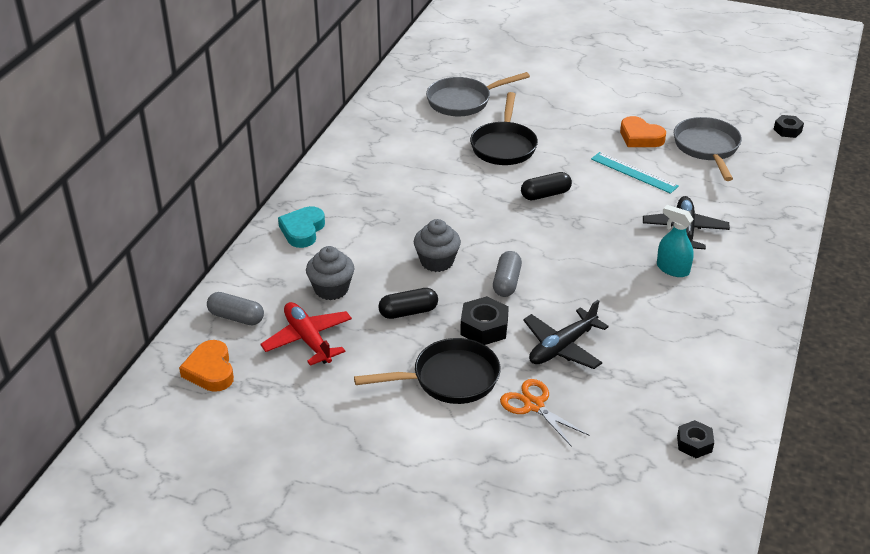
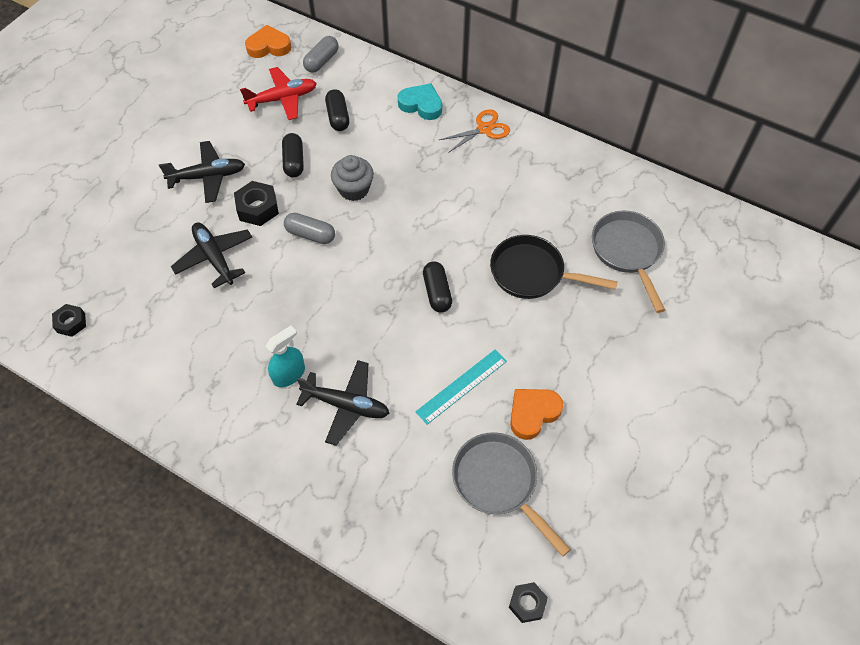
camera: 100 degrees right, 20 degrees up
grey cupcake [306,246,354,300] -> black capsule [325,89,349,131]
black pan [354,338,501,404] -> black plane [159,141,245,203]
orange scissors [500,379,589,447] -> orange scissors moved to [439,109,510,153]
grey pan [674,117,742,181] -> grey pan turned 135 degrees counterclockwise [452,432,571,557]

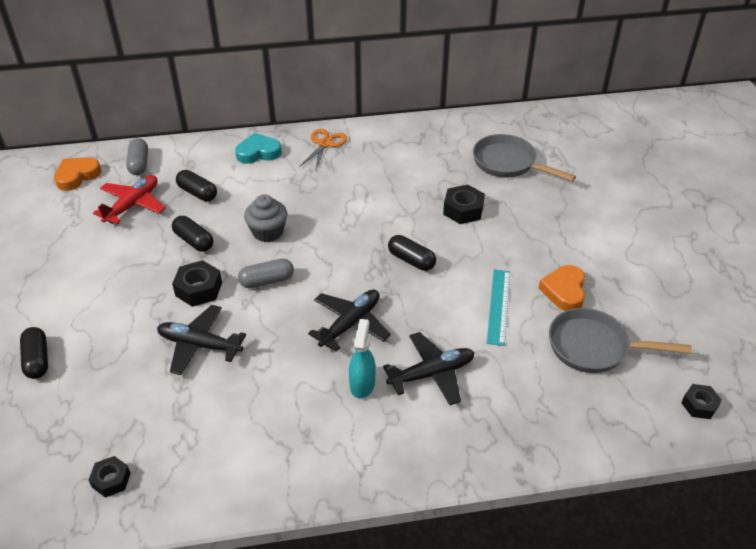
camera: 40 degrees left, 15 degrees down
black plane [159,141,245,203] -> black plane moved to [308,290,391,352]
black pan [490,235,618,299] -> black nut [443,185,485,224]
none -> black capsule [20,327,48,379]

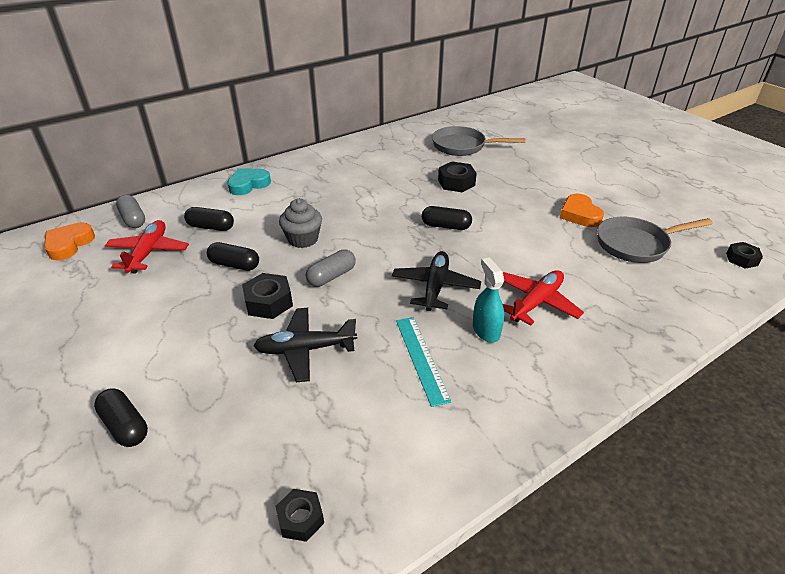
camera: 25 degrees left, 5 degrees down
orange scissors [299,129,347,172] -> none
black plane [383,332,474,405] -> red plane [503,270,584,326]
turquoise ruler [487,269,510,346] -> turquoise ruler moved to [396,317,452,407]

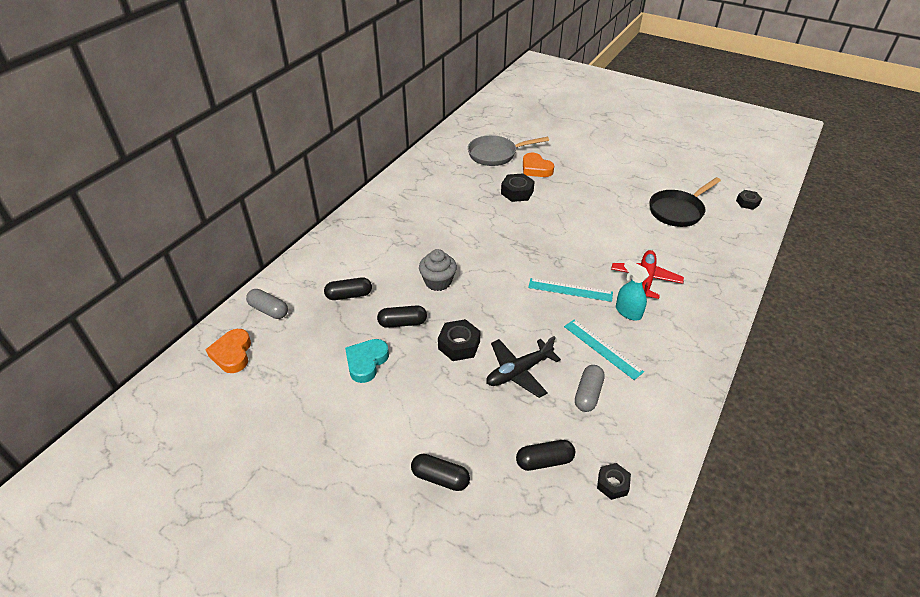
camera: 25 degrees left, 5 degrees up
red plane [105,220,189,273] -> none
turquoise heart [227,168,271,195] -> turquoise heart moved to [345,339,389,383]
grey capsule [306,249,356,287] -> grey capsule moved to [575,365,605,412]
black plane [392,251,481,311] -> turquoise ruler [528,278,613,302]
black capsule [422,206,472,230] -> black capsule moved to [516,440,575,471]
orange heart [560,194,604,227] -> orange heart moved to [523,152,554,177]
grey pan [597,217,713,263] -> black pan [650,177,721,227]

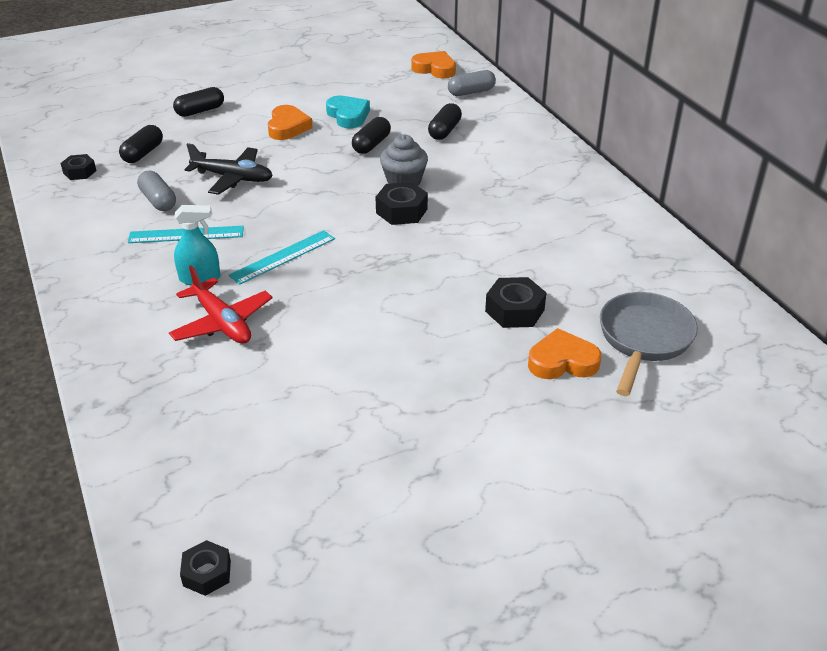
camera: 125 degrees right, 5 degrees down
black nut [438,319,481,361] -> black nut moved to [376,182,428,225]
black plane [486,336,561,398] -> black plane turned 105 degrees clockwise [185,143,273,195]
black pan [650,177,721,227] -> none
none -> orange heart [268,105,313,140]

